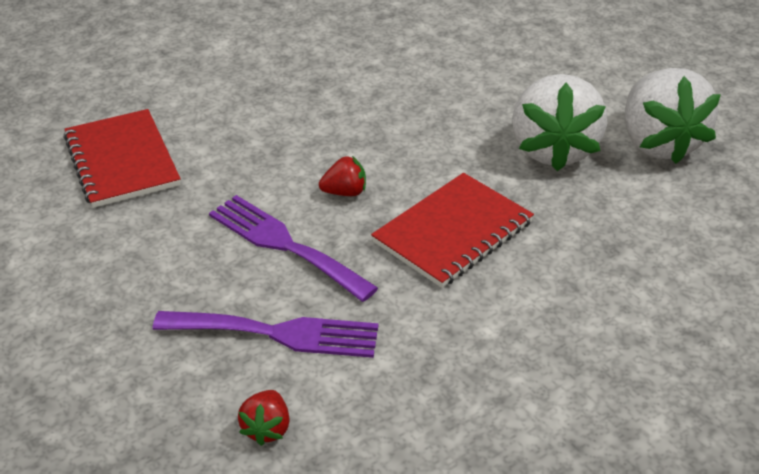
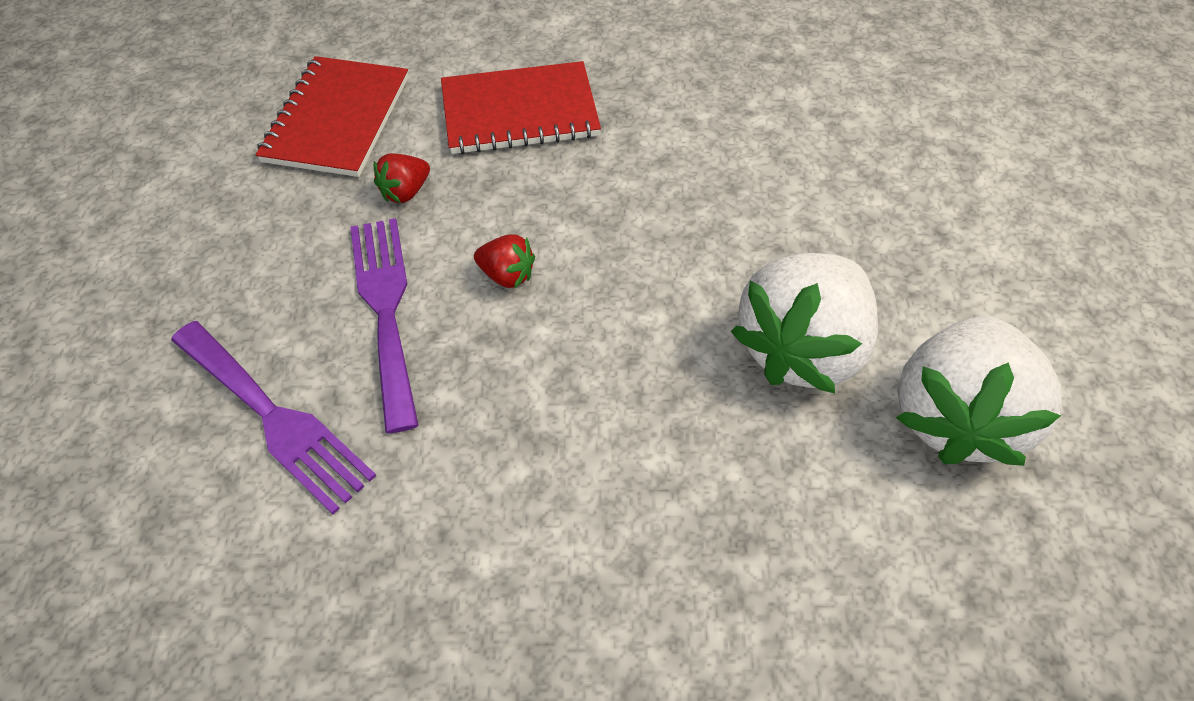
camera: 35 degrees right, 15 degrees up
red strawberry [238,390,290,446] -> red strawberry moved to [374,153,430,203]
red notebook [371,173,534,288] -> red notebook moved to [441,61,601,154]

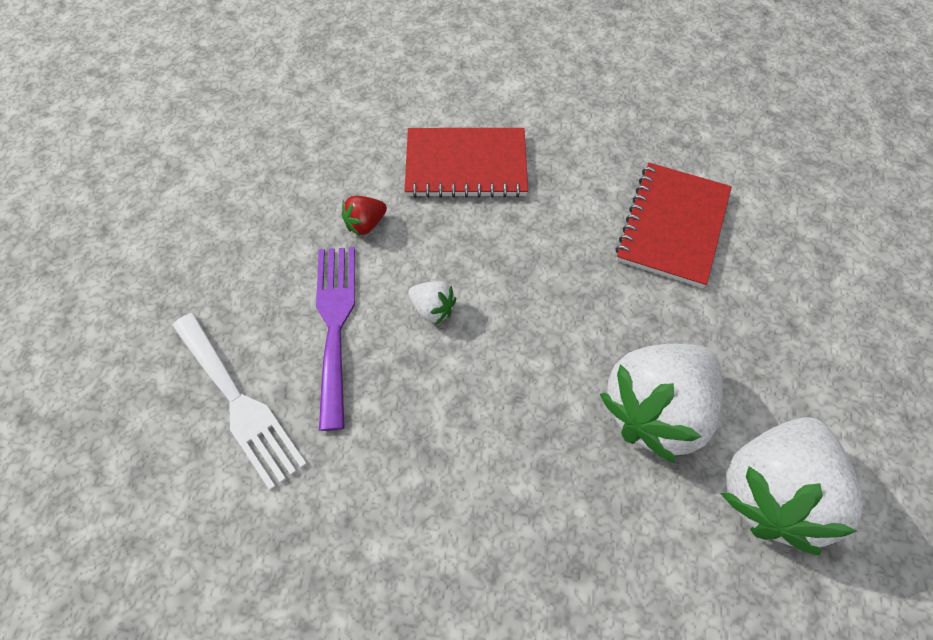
camera: 10 degrees right, 5 degrees up
purple fork [171,321,376,514] -> white fork [172,313,307,490]
red notebook [256,56,408,177] -> red notebook moved to [616,163,732,288]
red strawberry [474,234,535,288] -> white strawberry [408,281,456,324]

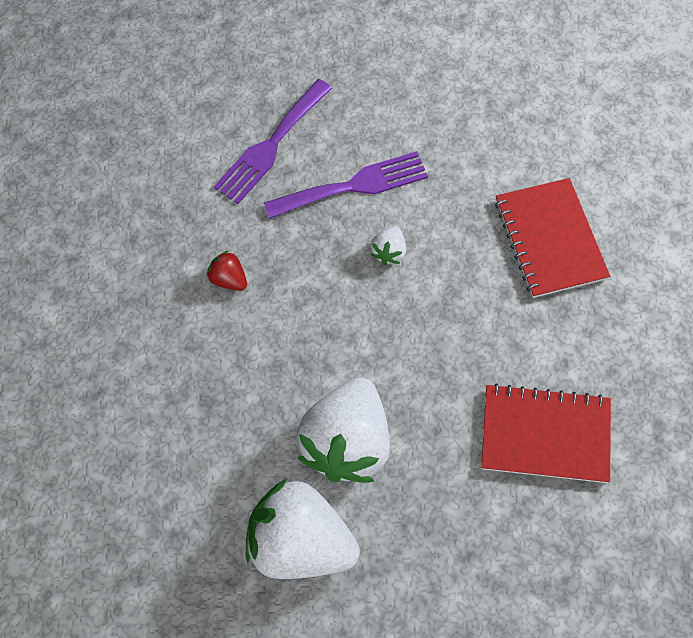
camera: 75 degrees right, 5 degrees up
white fork [172,313,307,490] -> purple fork [214,79,332,204]
red strawberry [342,196,387,235] -> red strawberry moved to [207,251,247,291]
white strawberry [600,344,723,464] -> white strawberry turned 105 degrees counterclockwise [297,377,390,483]

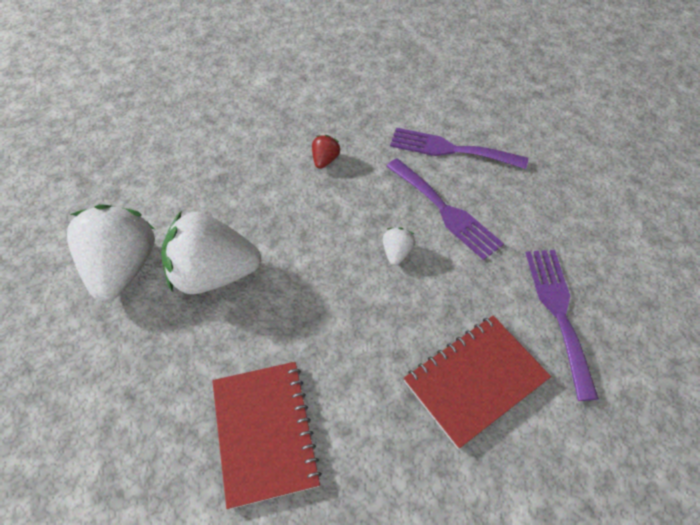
camera: 70 degrees right, 10 degrees down
white strawberry [371,226,406,265] -> white strawberry turned 105 degrees clockwise [383,227,415,265]
none -> purple fork [526,250,599,401]

